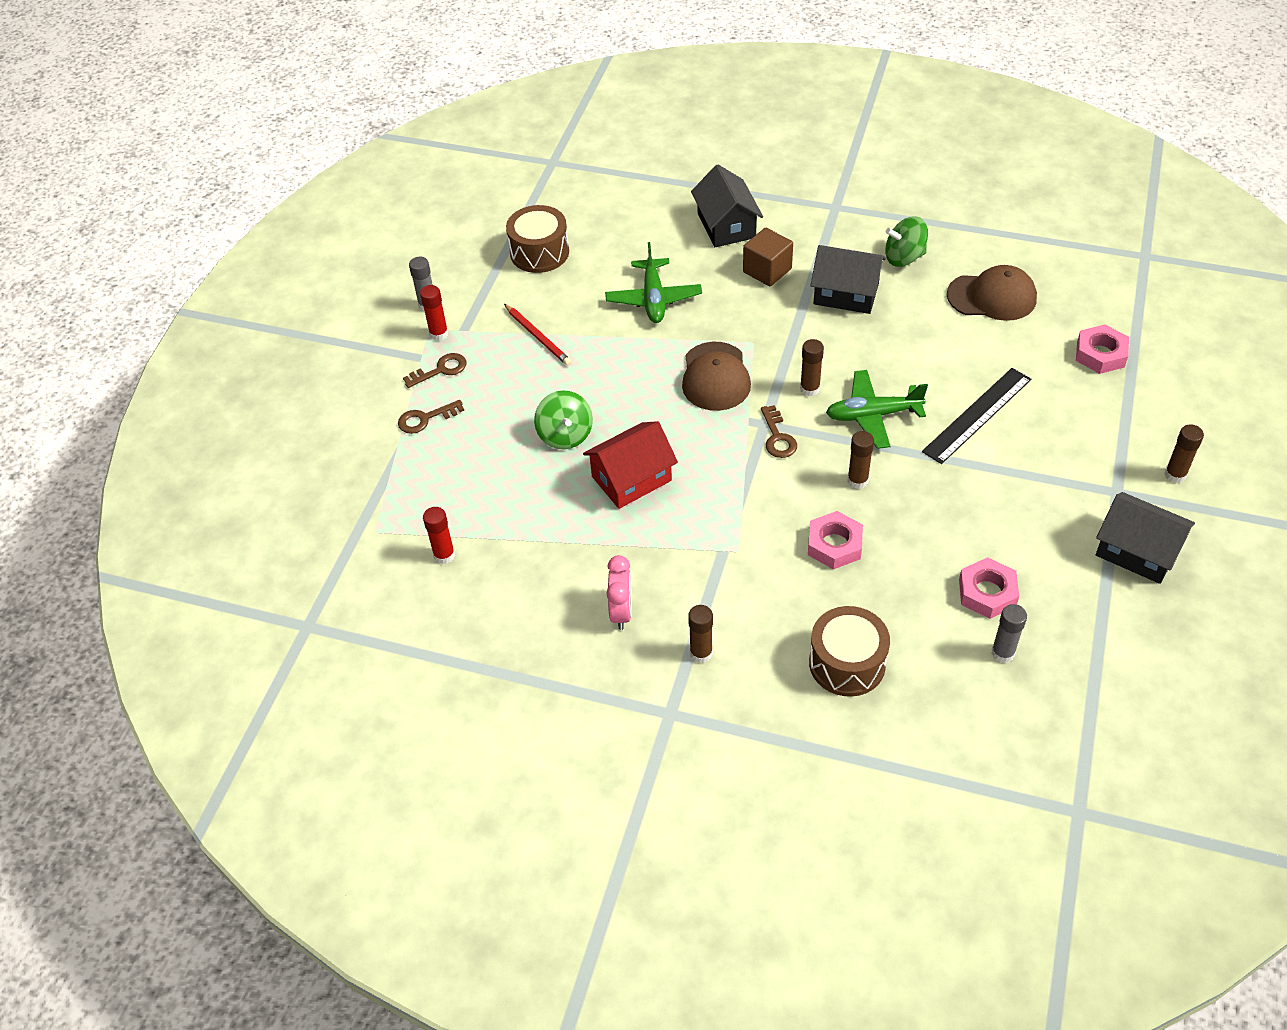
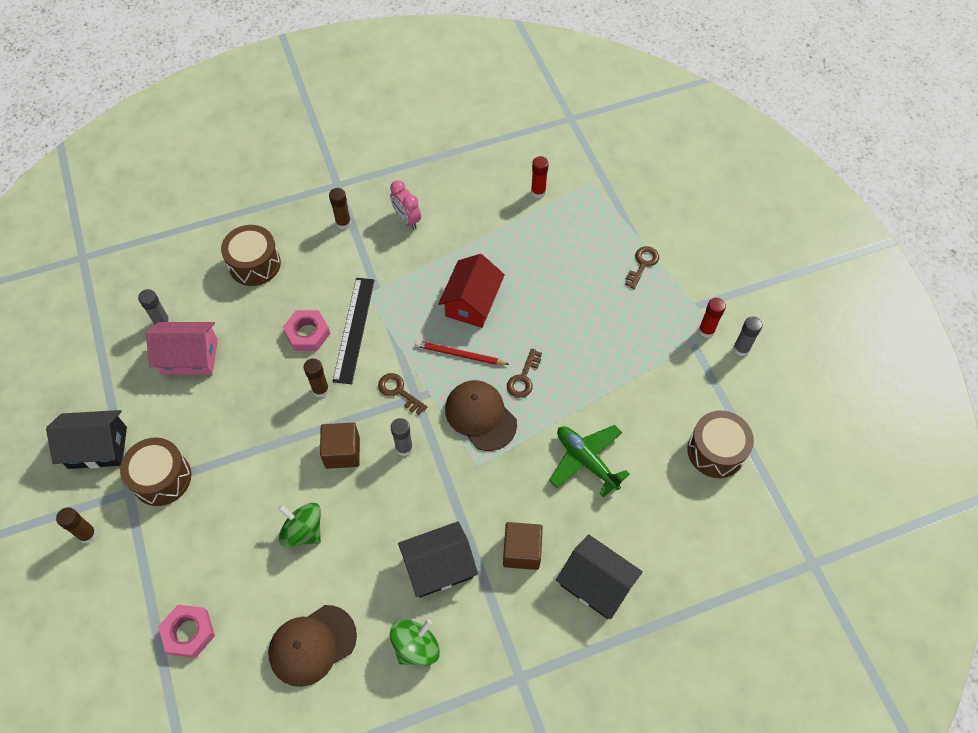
camera: 140 degrees right, 10 degrees up
brown key [403,353,467,388] -> brown key moved to [507,349,542,398]
red pencil [504,304,572,365] -> red pencil moved to [415,341,509,365]
green spinning top [534,390,593,450] -> green spinning top moved to [278,503,321,547]
brown glue stick [800,339,824,396] -> grey glue stick [391,418,413,456]
green plane [826,370,928,449] -> brown cube [320,423,360,469]
black ruler [922,368,1031,464] -> black ruler moved to [332,278,375,384]
pink nut [959,557,1019,619] -> pink house [146,322,218,375]
none -> brown drum [120,437,191,506]

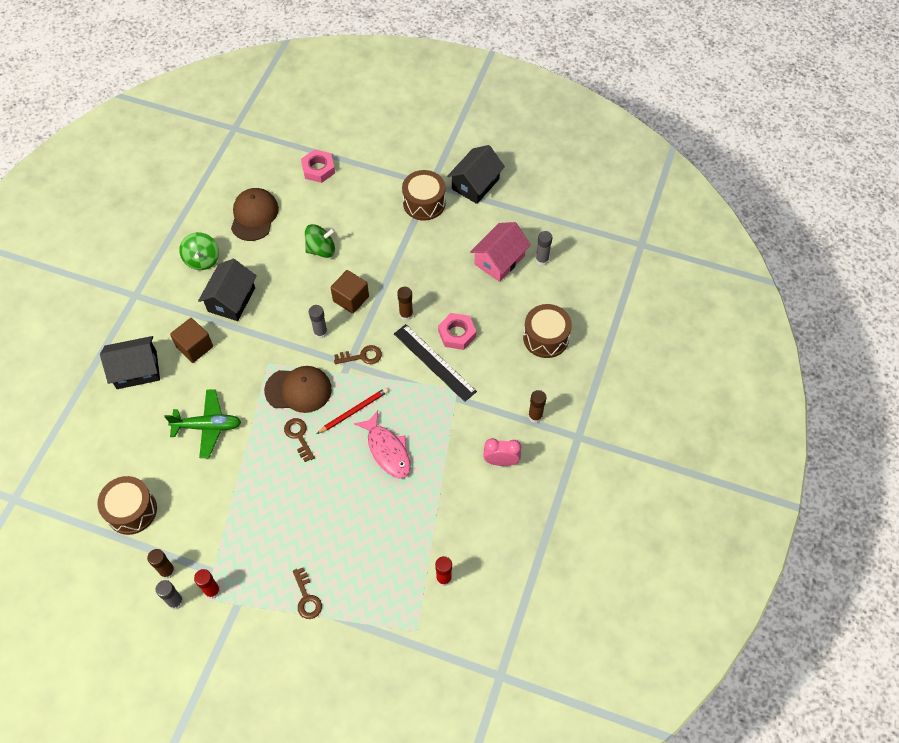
camera: 130 degrees right, 0 degrees up
brown glue stick [56,507,97,543] -> brown glue stick moved to [147,549,175,579]
red house [438,254,505,328] -> pink fish [354,411,411,479]

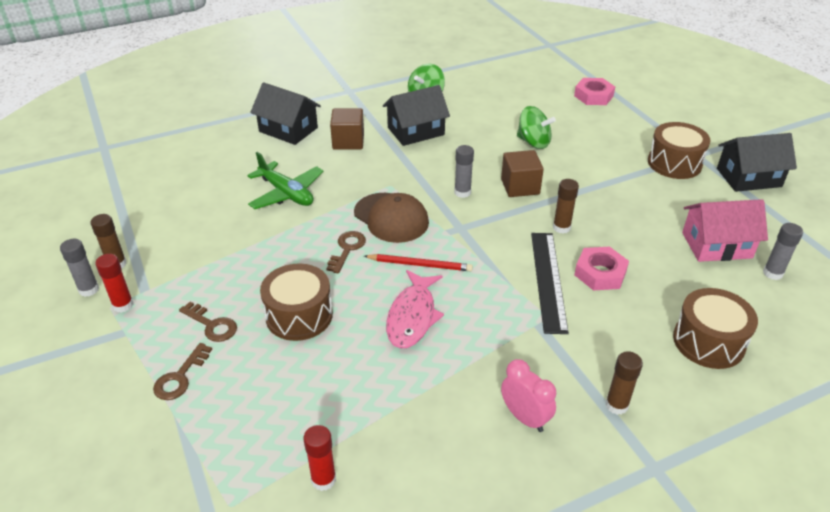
camera: 45 degrees right, 20 degrees down
brown drum [97,476,157,535] -> brown drum moved to [260,264,333,341]
brown cap [231,188,279,241] -> none
brown key [334,345,382,364] -> brown key moved to [179,302,237,342]

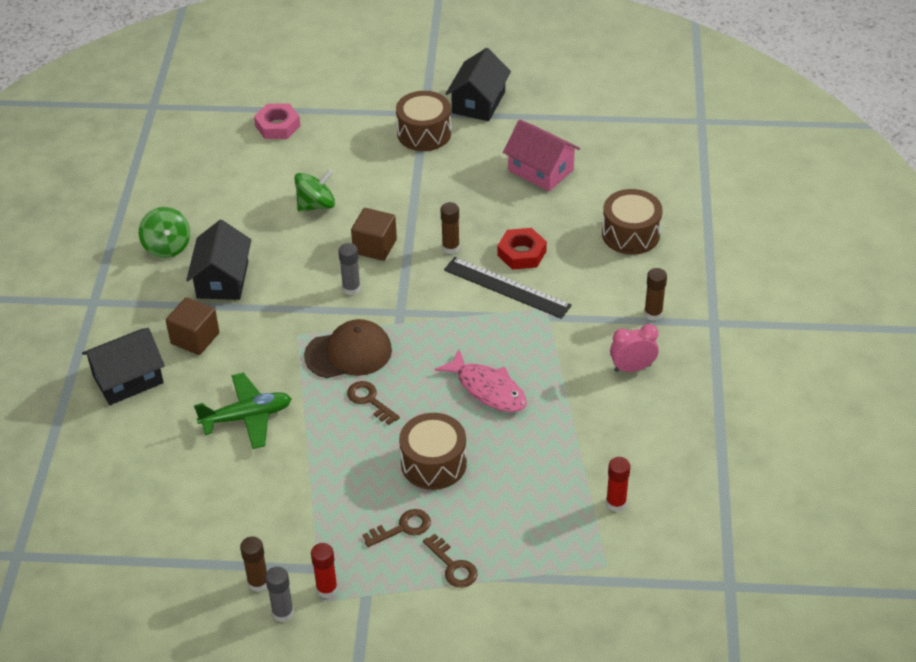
camera: 60 degrees left, 5 degrees up
red pencil [364,254,473,271] -> none
pink nut [574,247,629,291] -> red nut [497,228,547,270]
pink house [682,199,768,262] -> pink house turned 75 degrees counterclockwise [503,120,580,192]
grey glue stick [763,223,803,280] -> none

